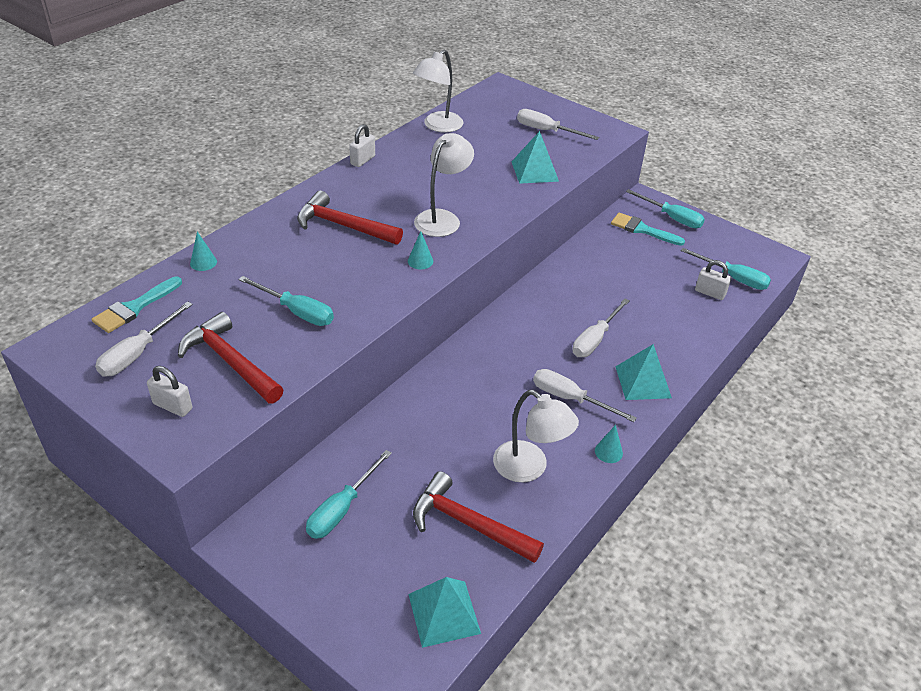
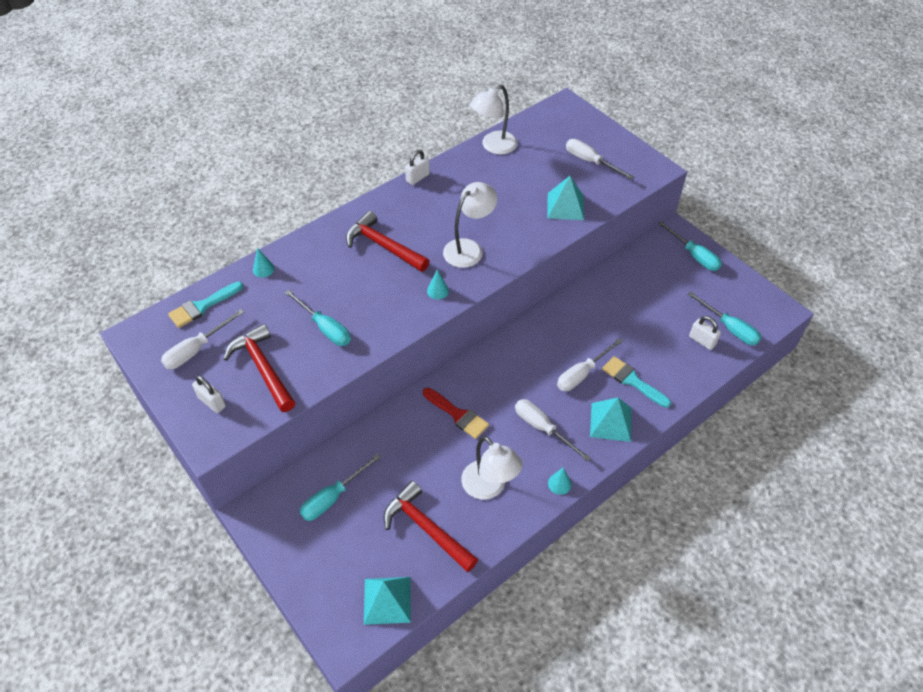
camera: 15 degrees right, 10 degrees up
turquoise brush [611,213,685,246] -> turquoise brush moved to [602,356,671,408]
none -> red brush [423,388,489,439]

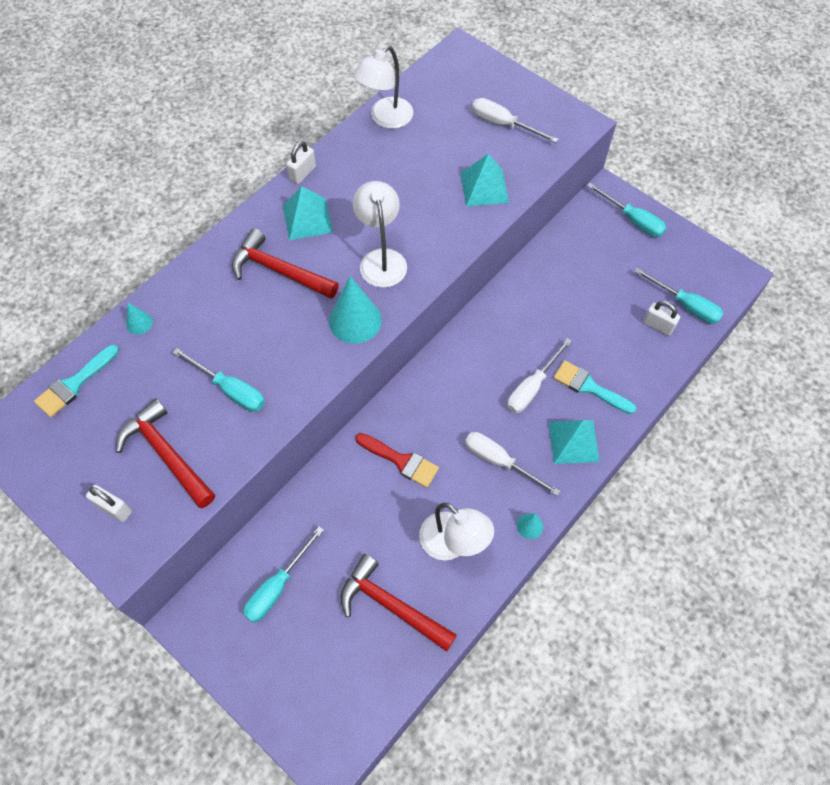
camera: 10 degrees left, 10 degrees up
white screwdriver [161,309,244,369] -> none
turquoise pyramid [364,577,411,625] -> turquoise pyramid moved to [283,186,333,240]
turquoise cone [427,270,449,299] -> turquoise cone [329,277,382,344], size x2.02
white lamp [443,182,497,268] -> white lamp turned 45 degrees counterclockwise [353,181,407,288]

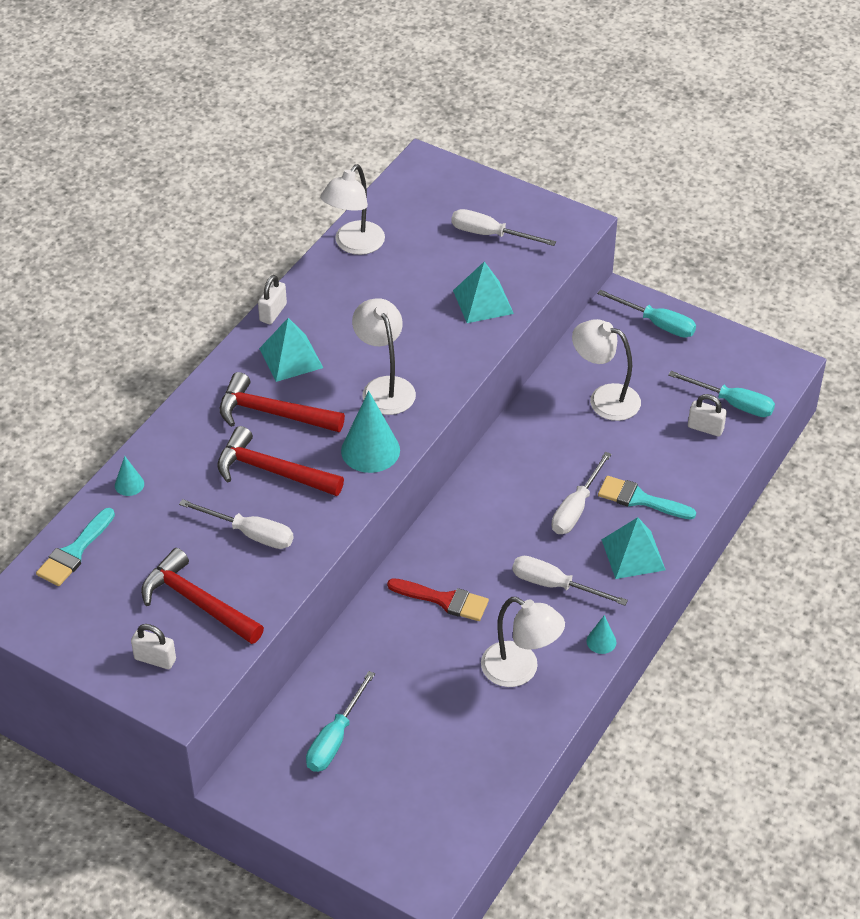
camera: 10 degrees left, 15 degrees down
turquoise screwdriver [172,348,265,412] -> white screwdriver [179,499,294,549]
red hammer [340,554,457,652] -> red hammer moved to [217,426,344,496]
none -> white lamp [572,319,641,421]

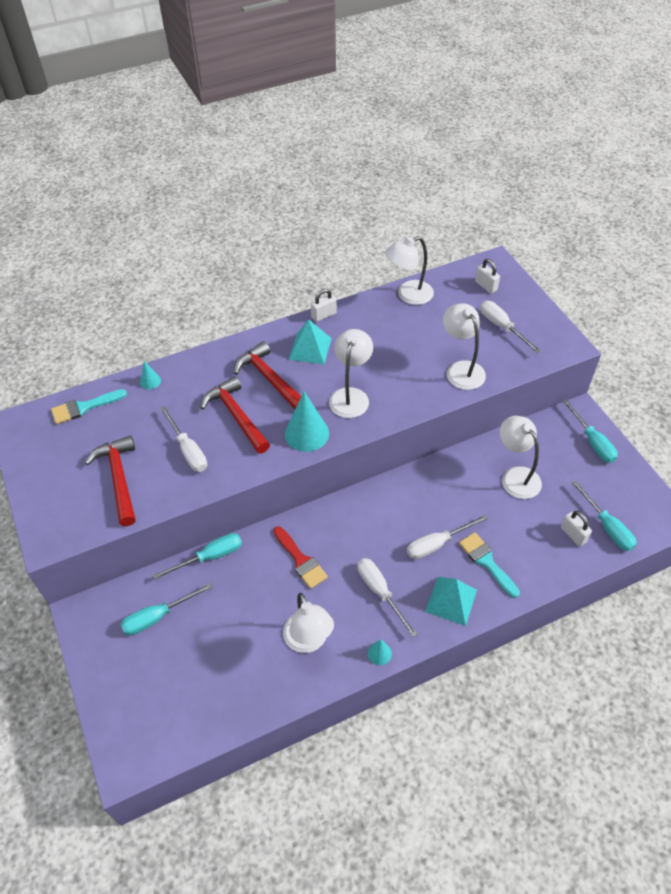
camera: 35 degrees right, 5 degrees up
white padlock [131,624,176,669] -> white padlock moved to [475,259,500,294]
turquoise pyramid [453,261,514,323] -> white lamp [443,303,486,390]
none -> turquoise screwdriver [153,533,242,580]

